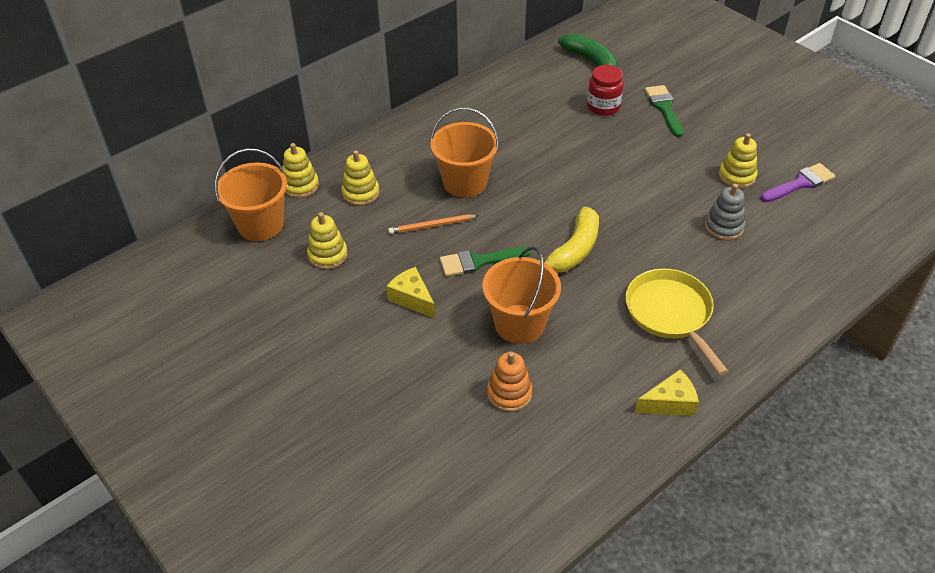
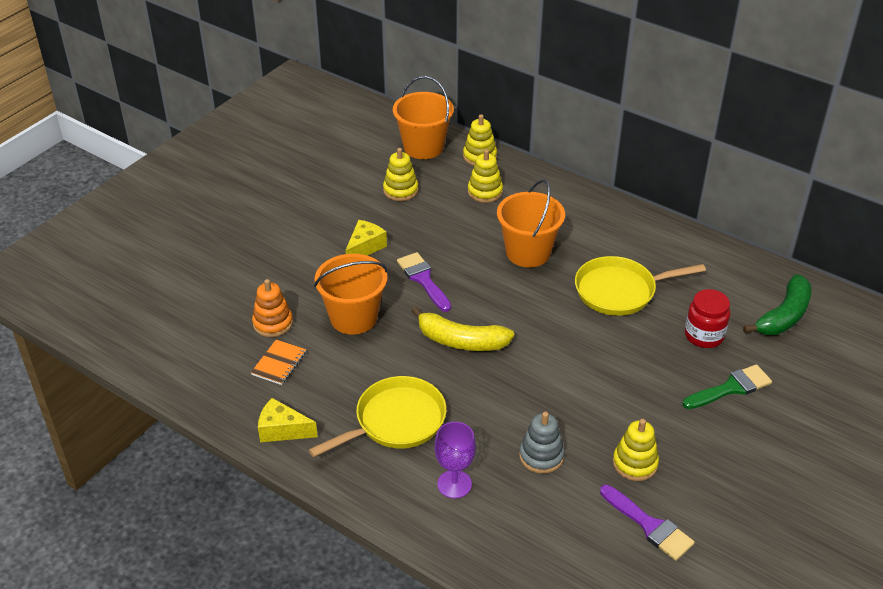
camera: 75 degrees right, 5 degrees down
orange pencil [388,214,479,234] -> none
green brush [440,247,531,277] -> purple brush [397,252,451,312]
yellow cheese [635,370,699,416] -> yellow cheese turned 135 degrees clockwise [258,398,318,442]
none -> orange notebook [251,340,306,385]
none -> purple goblet [434,422,476,498]
none -> yellow pan [575,256,706,316]

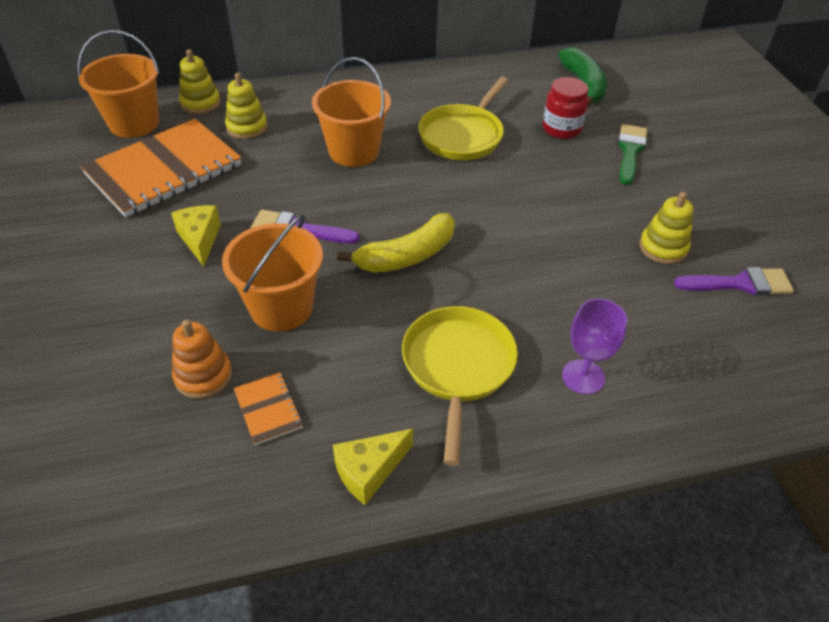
camera: 50 degrees left, 5 degrees up
yellow stacking toy [383,148,418,201] -> orange notebook [80,119,241,217]
grey stacking toy [519,412,565,474] -> none

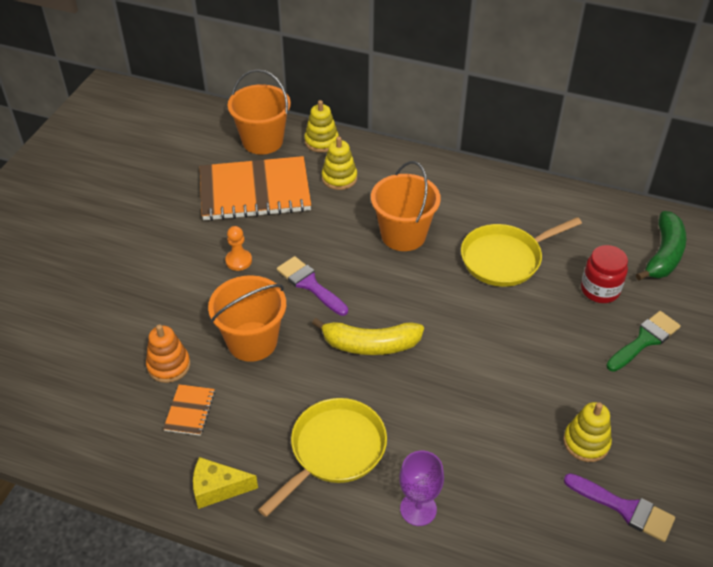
camera: 35 degrees right, 0 degrees up
yellow cheese [171,205,221,267] -> orange pawn [225,226,252,271]

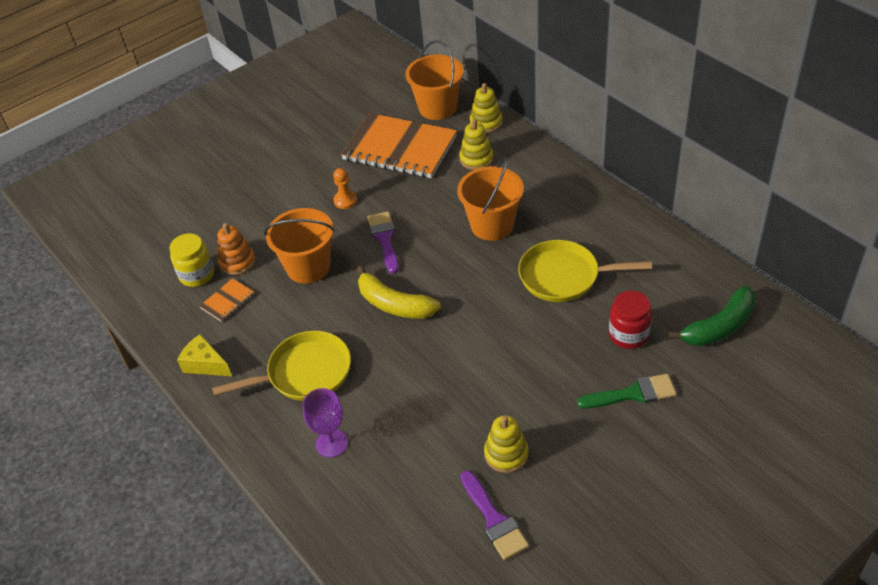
camera: 35 degrees right, 0 degrees up
none -> yellow jar [169,233,214,287]

